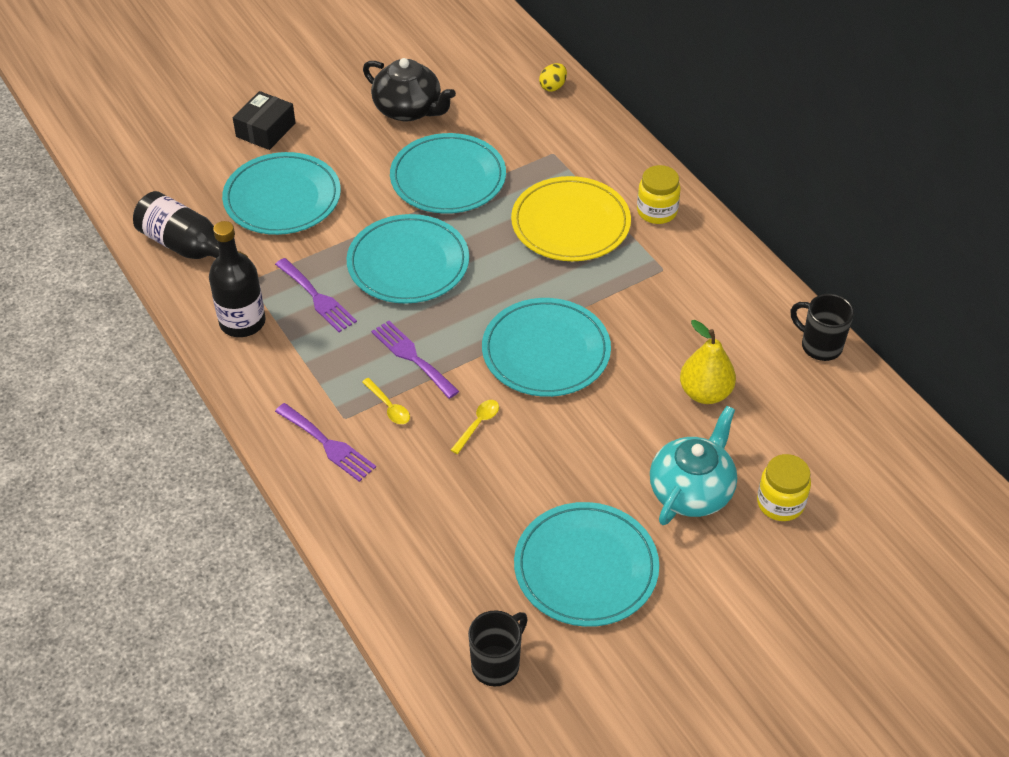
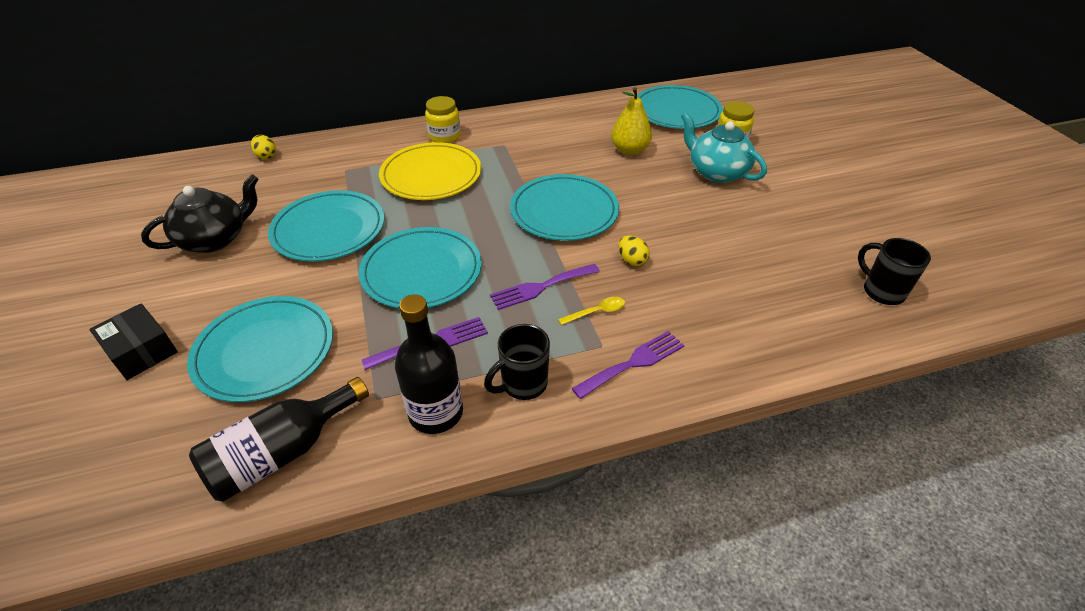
camera: 75 degrees left, 5 degrees down
yellow spoon [451,400,499,454] -> yellow egg [618,236,650,266]
turquoise plate [514,502,659,627] -> turquoise plate moved to [637,85,723,129]
black mug [791,294,854,361] -> black mug moved to [484,324,550,400]

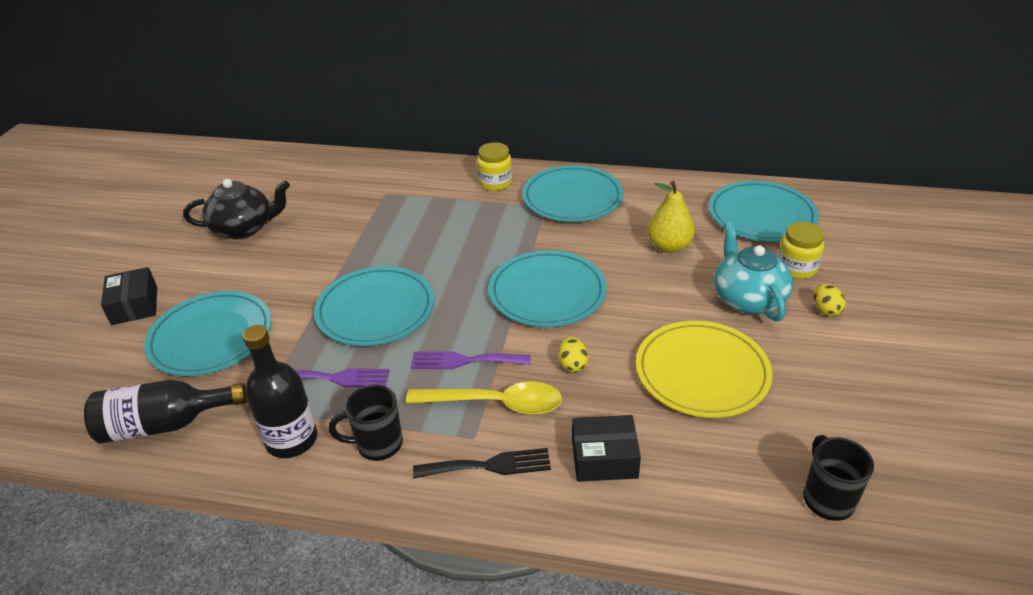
camera: 30 degrees right, 5 degrees down
yellow egg [251,135,276,159] -> yellow egg moved to [814,284,846,317]
turquoise plate [268,190,384,262] -> turquoise plate moved to [522,165,624,222]
yellow plate [379,142,481,200] -> yellow plate moved to [636,321,773,418]
yellow spoon [558,297,625,325] -> yellow spoon [406,381,562,415], size x2.07
purple fork [571,331,684,399] -> black fork [413,448,551,478]
none -> black box [572,415,641,482]

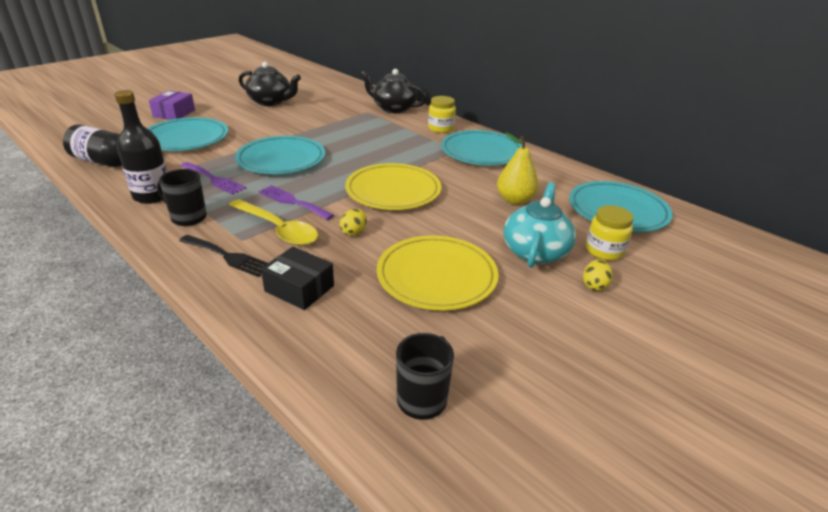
camera: 30 degrees right, 5 degrees down
black box [101,267,157,325] -> purple box [149,91,195,120]
turquoise plate [489,250,607,327] -> yellow plate [345,163,441,210]
none -> black teapot [361,69,427,113]

